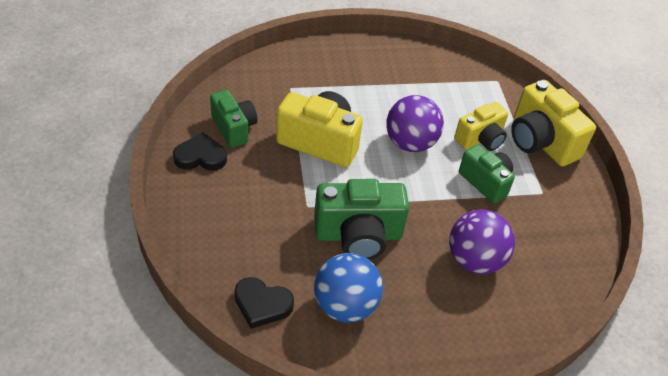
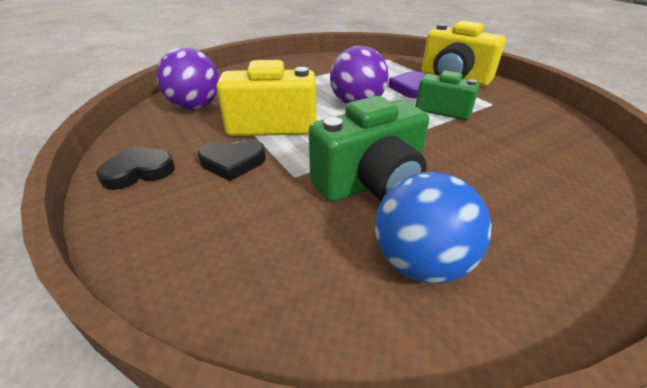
camera: 20 degrees left, 10 degrees down
green camera [210,90,257,148] -> none
black heart [234,277,294,329] -> black heart moved to [198,139,266,181]
purple ball [449,209,515,274] -> purple ball moved to [156,47,219,109]
yellow camera [454,102,508,151] -> purple heart [388,71,425,98]

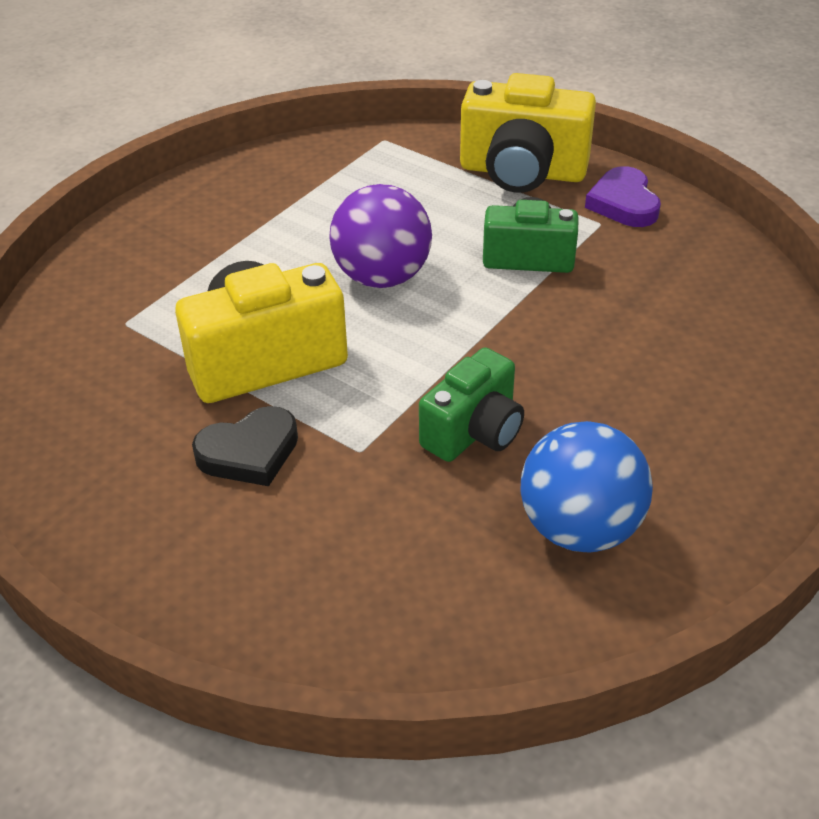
camera: 20 degrees left, 5 degrees up
black heart [96,145,175,190] -> none
purple ball [156,47,219,109] -> none
green camera [309,96,429,202] -> green camera [419,347,524,462], size x0.65
purple heart [388,71,425,98] -> purple heart moved to [585,166,661,227]

